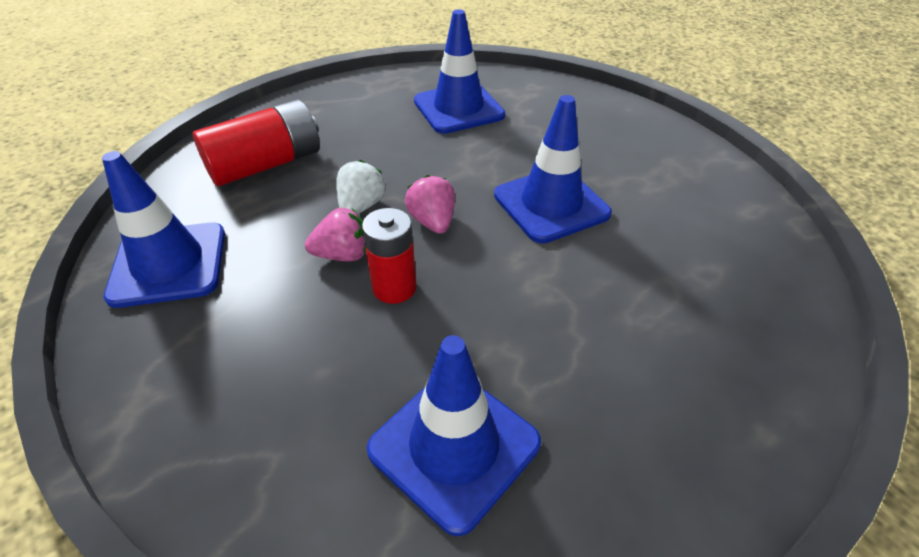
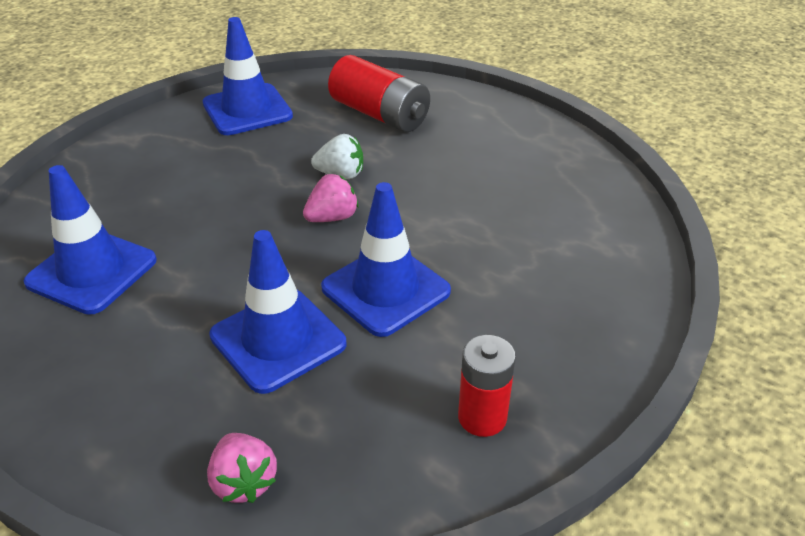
camera: 75 degrees right, 5 degrees down
pink strawberry [305,208,366,261] -> pink strawberry moved to [207,433,277,503]
red battery [362,208,417,304] -> red battery moved to [458,335,516,437]
blue traffic cone [414,9,505,134] -> blue traffic cone moved to [209,230,347,394]

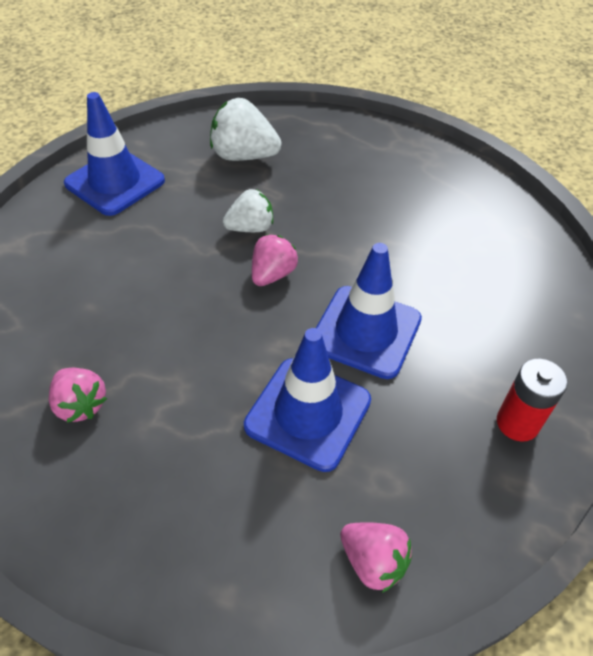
camera: 25 degrees left, 10 degrees up
blue traffic cone [24,165,157,315] -> pink strawberry [49,368,107,423]
red battery [328,55,430,132] -> white strawberry [210,98,282,161]

